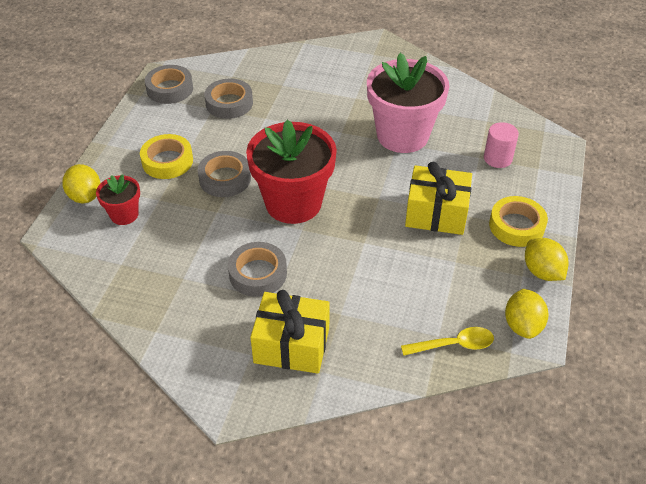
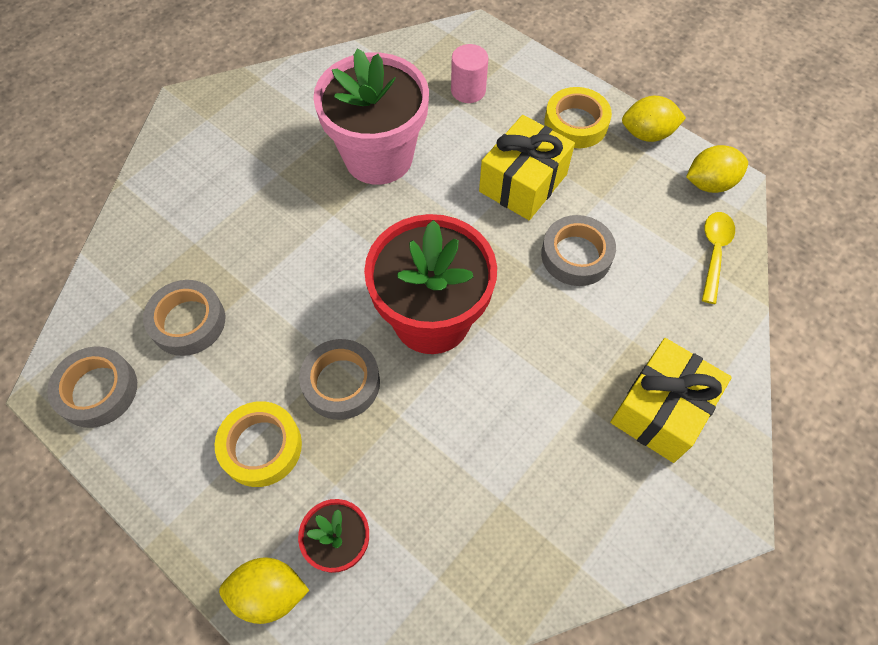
camera: 65 degrees left, 15 degrees up
grey tape [228,242,287,297] -> grey tape moved to [541,215,616,286]
yellow lemon [505,289,549,339] -> yellow lemon turned 45 degrees counterclockwise [686,145,748,193]

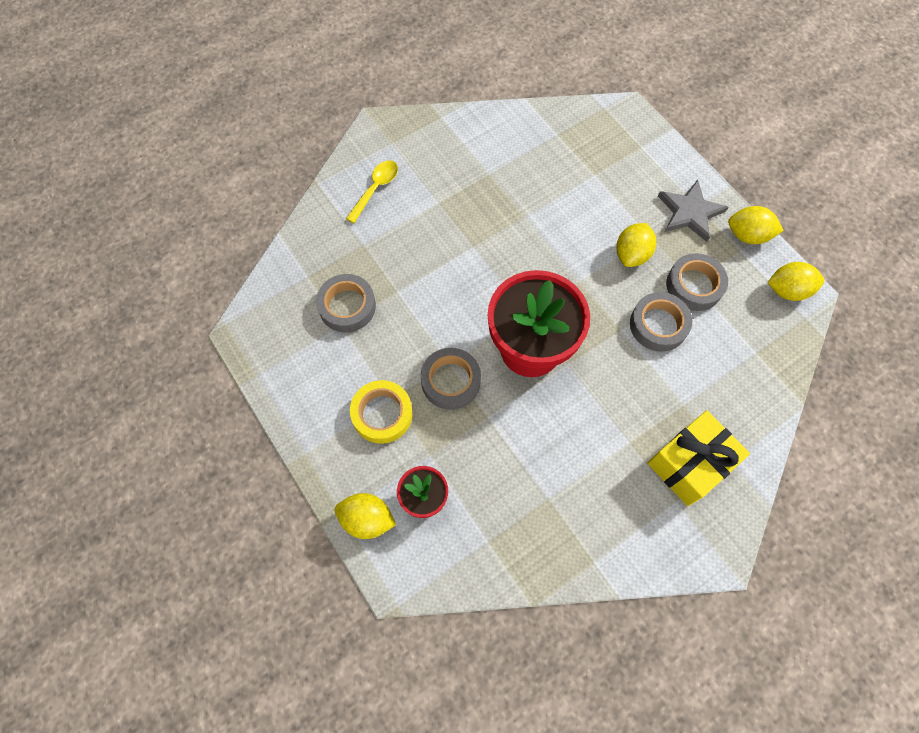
camera: 15 degrees right, 5 degrees up
grey tape [47,346,137,428] -> grey tape moved to [666,253,728,311]
pink flower pot [313,48,429,185] -> none
pink cylinder [451,44,488,103] -> none
yellow gift [479,115,575,220] -> yellow lemon [616,223,656,267]
yellow tape [544,87,612,148] -> grey star [658,179,729,242]
yellow spoon [702,212,735,304] -> yellow spoon moved to [346,160,398,223]

